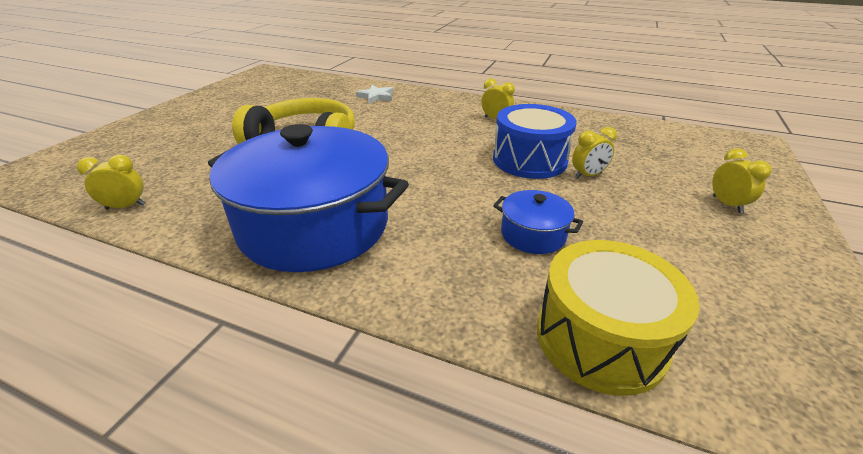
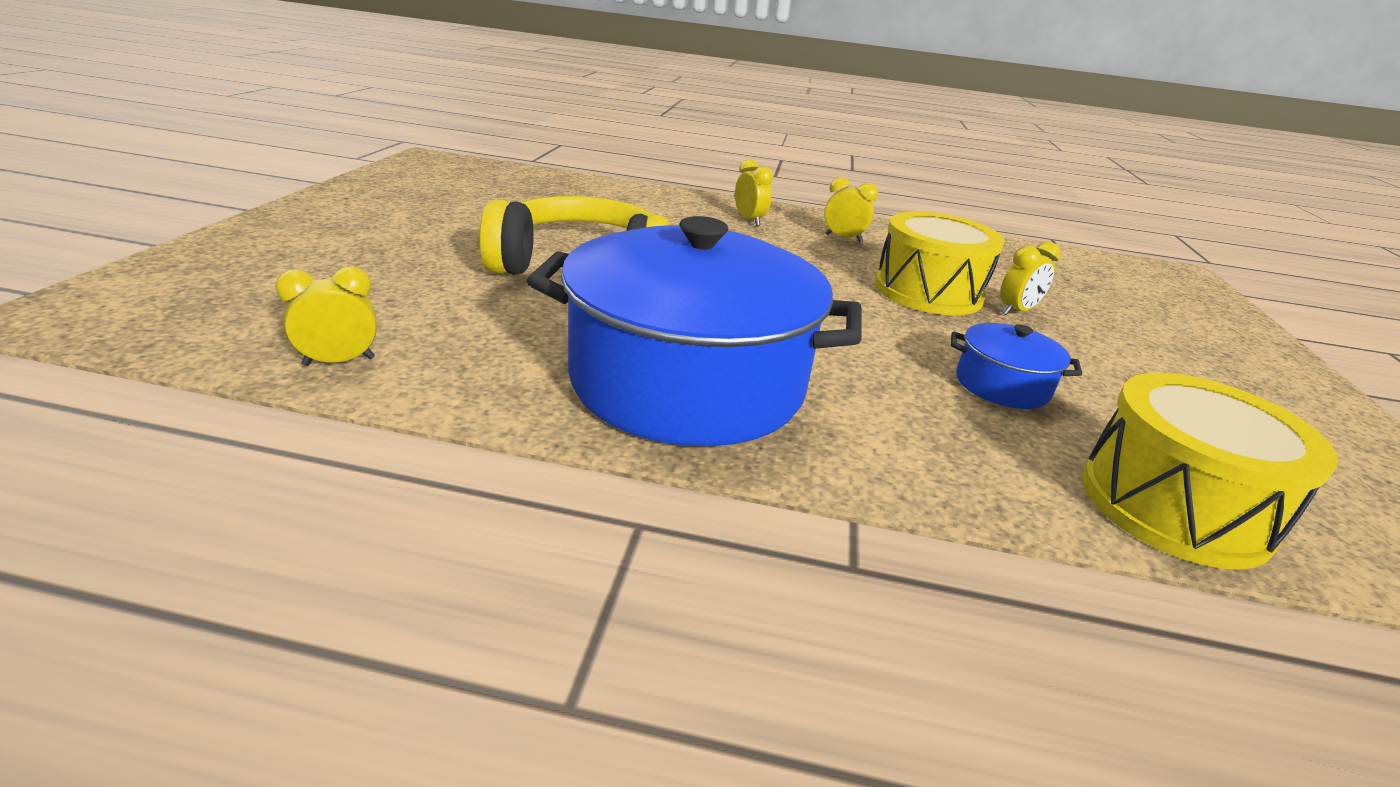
camera: 15 degrees left, 5 degrees down
white star [356,85,393,104] -> none
blue drum [493,104,577,179] -> yellow drum [875,211,1005,315]
yellow clock [712,148,772,213] -> yellow clock moved to [735,159,773,226]

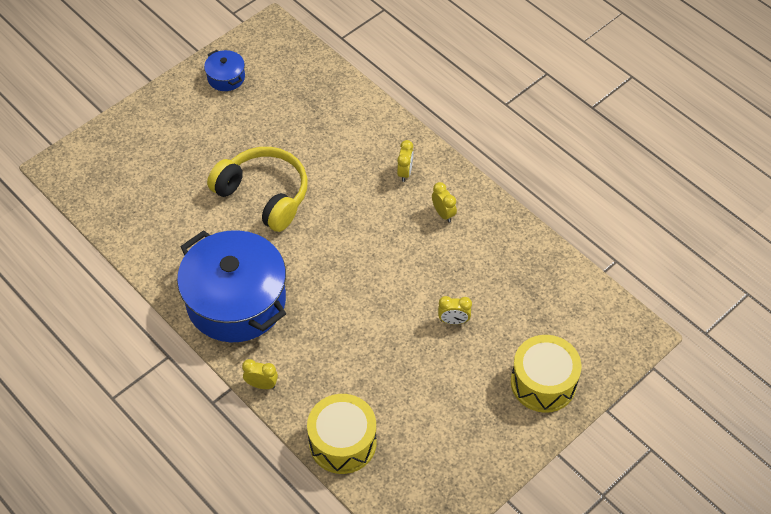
camera: 40 degrees right, 25 degrees up
yellow clock [275,266,377,366] -> yellow clock moved to [242,359,278,389]
yellow drum [875,211,1005,315] -> yellow drum moved to [511,335,582,413]
blue pot [951,323,1082,409] -> blue pot moved to [204,50,245,91]

